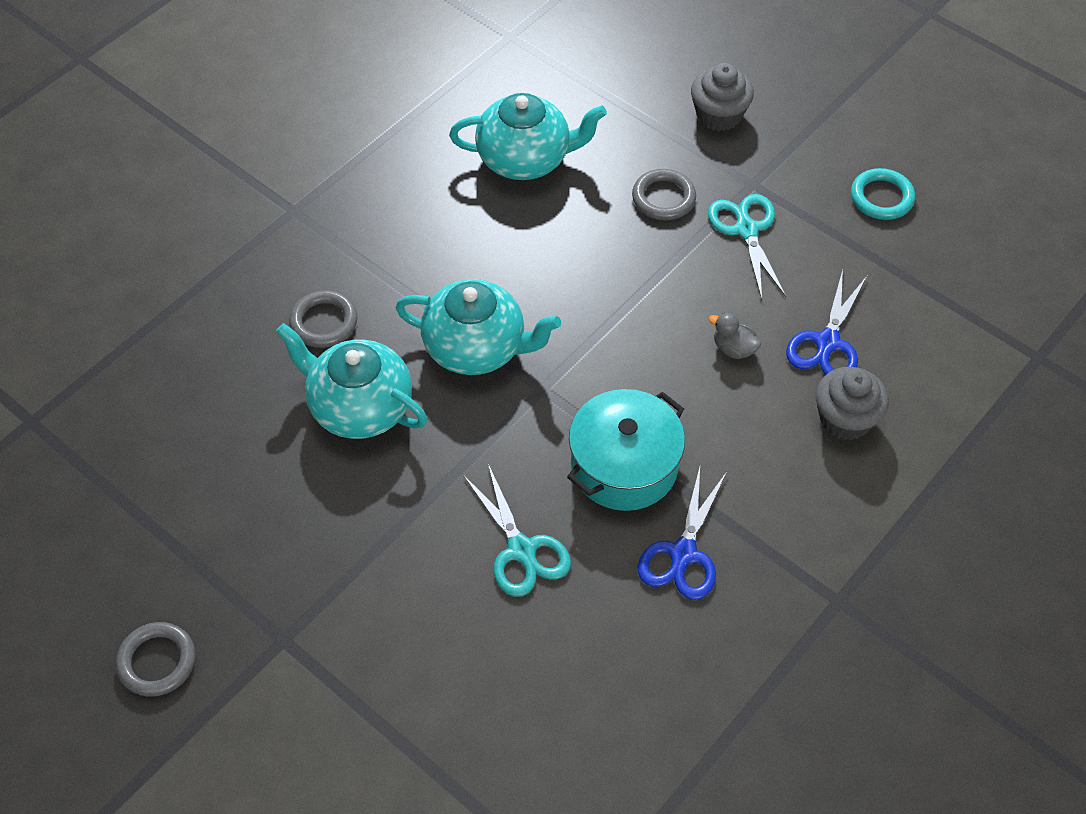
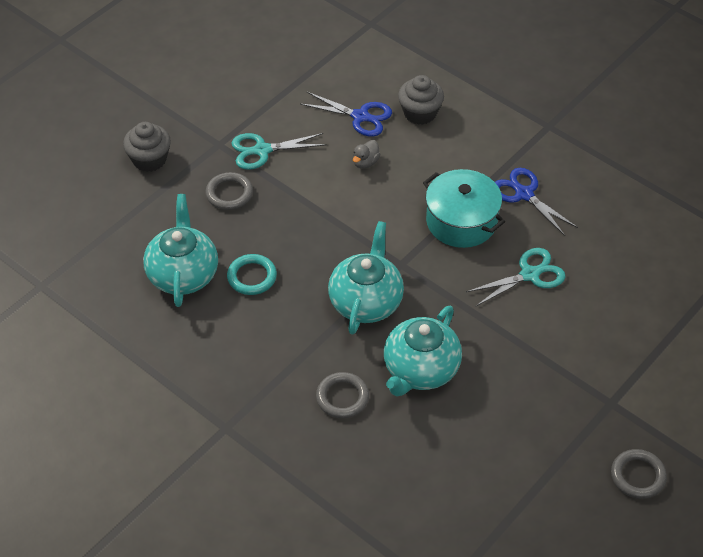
camera: 90 degrees left, 5 degrees down
blue scissors [638,467,727,600] -> blue scissors turned 150 degrees counterclockwise [495,168,578,236]
turquoise ring [851,168,915,220] -> turquoise ring moved to [227,254,277,295]

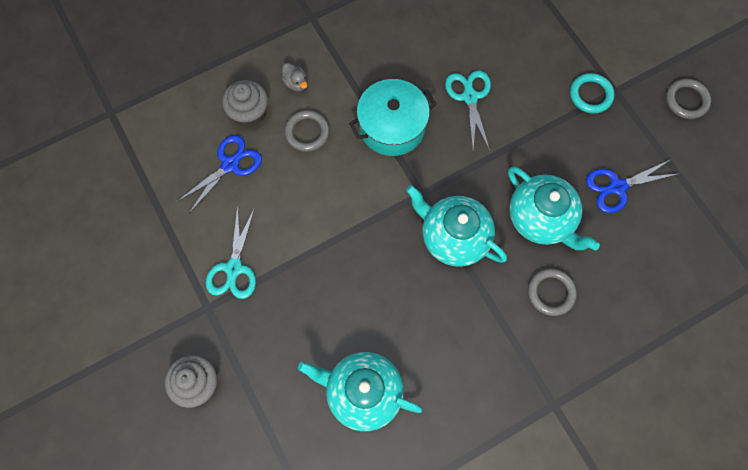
camera: 70 degrees left, 20 degrees up
grey ring [206,172,253,210] -> grey ring moved to [284,110,330,152]
turquoise ring [227,254,277,295] -> turquoise ring moved to [570,73,615,114]
grey duck [353,140,381,169] -> grey duck moved to [281,63,307,92]
blue scissors [495,168,578,236] -> blue scissors moved to [586,160,678,213]

